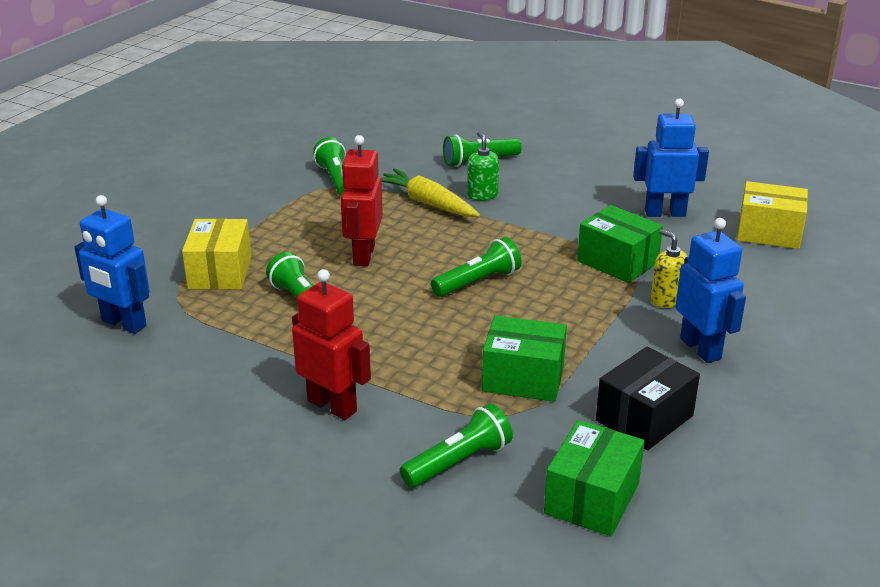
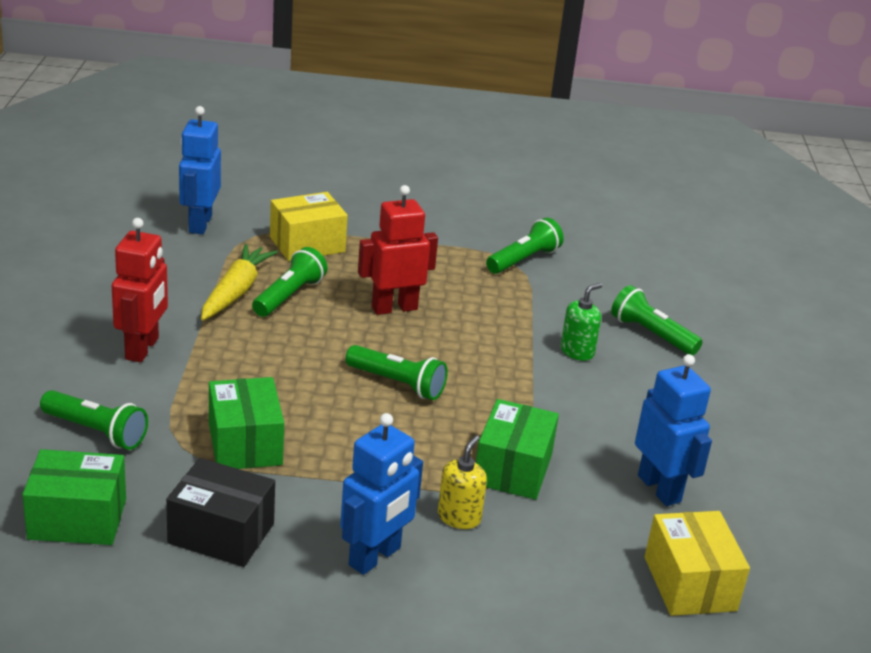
camera: 60 degrees right, 0 degrees up
yellow carrot [381,168,480,217] -> yellow carrot moved to [201,244,278,320]

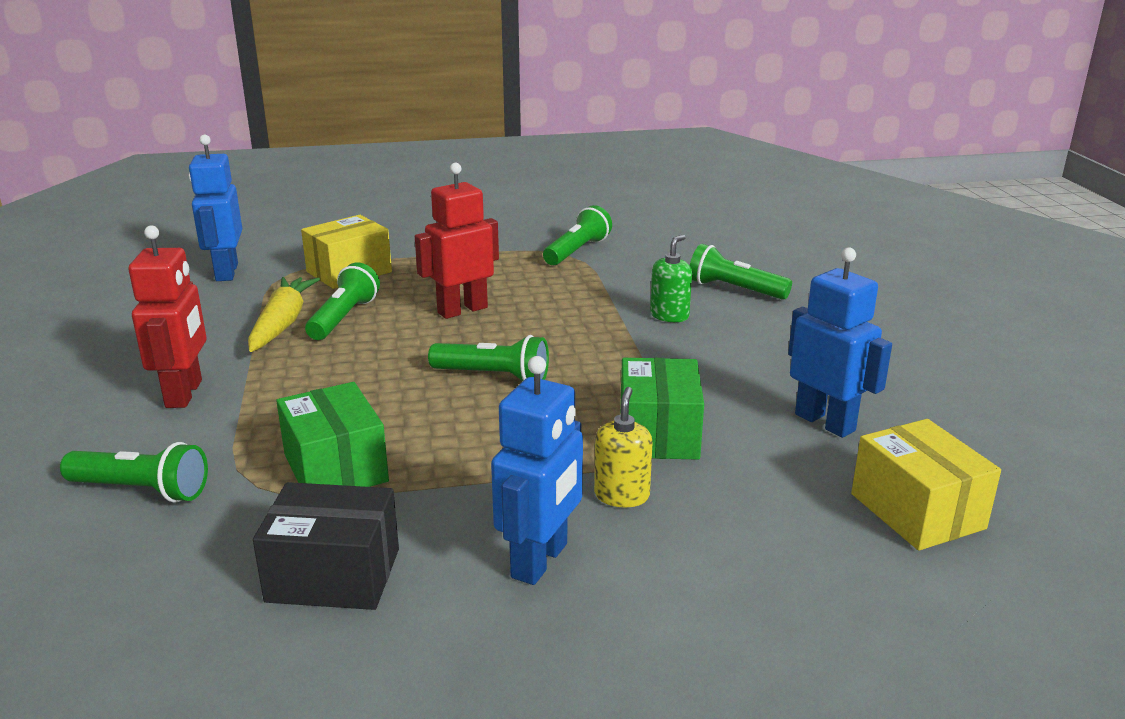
camera: 10 degrees left, 5 degrees down
green box [22,449,126,545] -> none

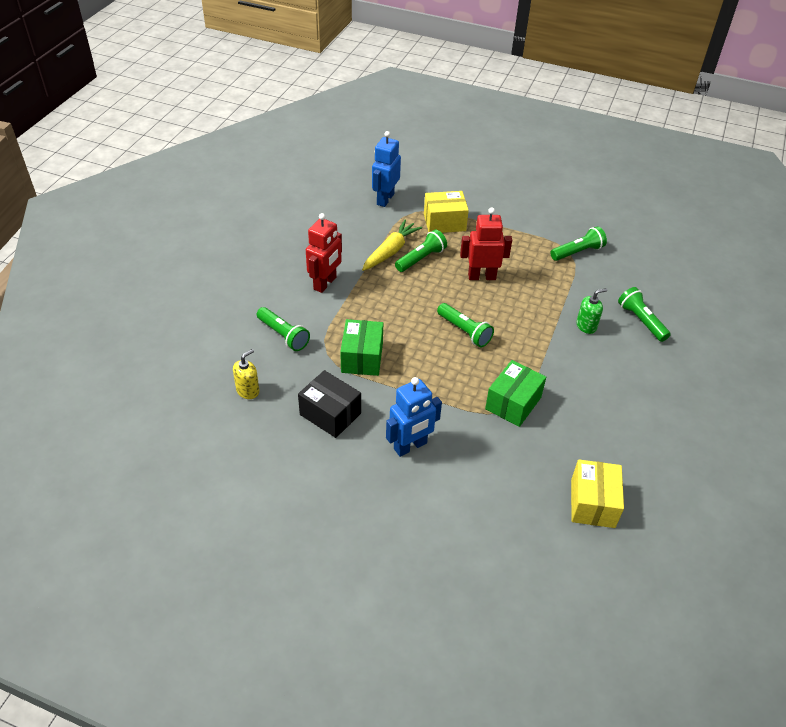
camera: 30 degrees right, 20 degrees up
yellow soap dispenser [594,387,652,507] -> yellow soap dispenser moved to [233,349,260,399]
blue robot [788,248,892,438] -> none

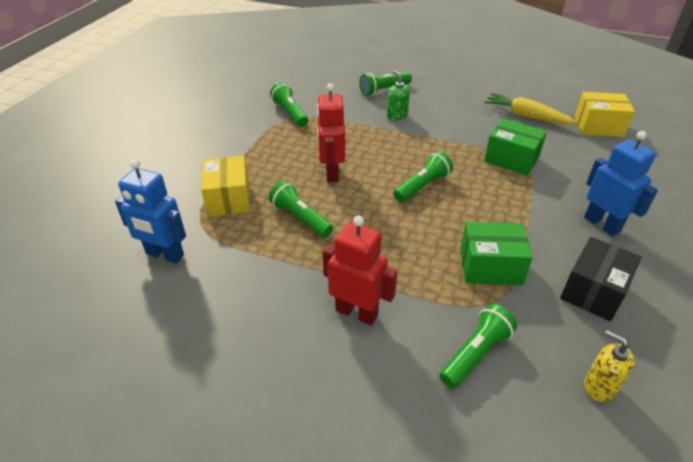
camera: 90 degrees left, 5 degrees down
yellow carrot [362,220,422,271] -> yellow carrot moved to [484,93,577,124]

